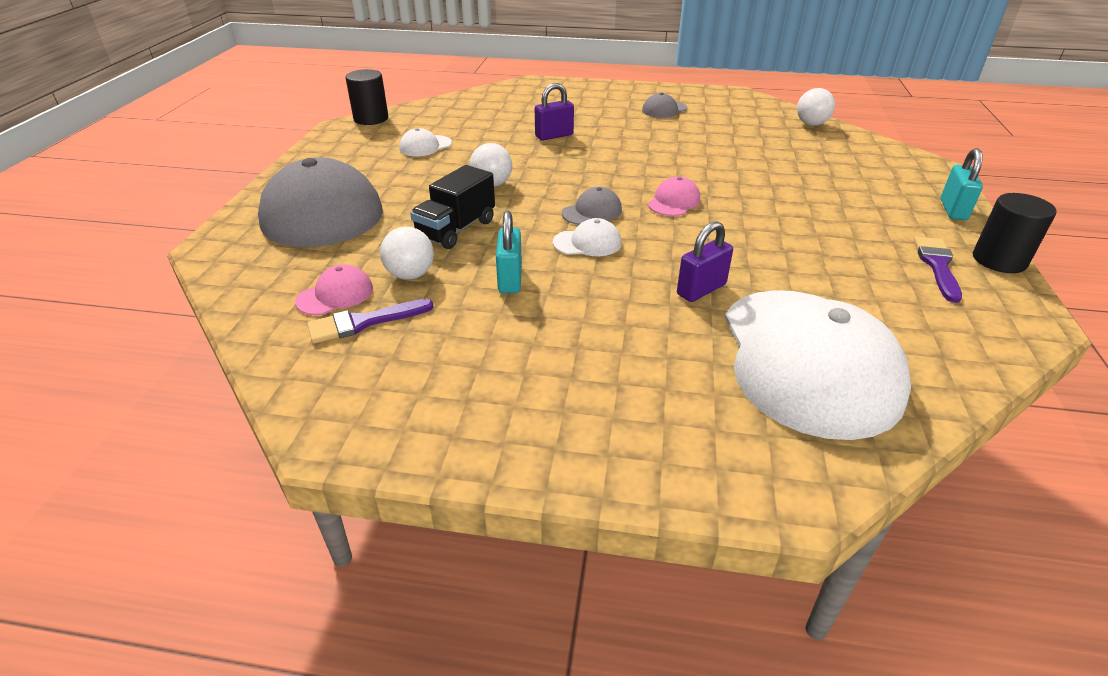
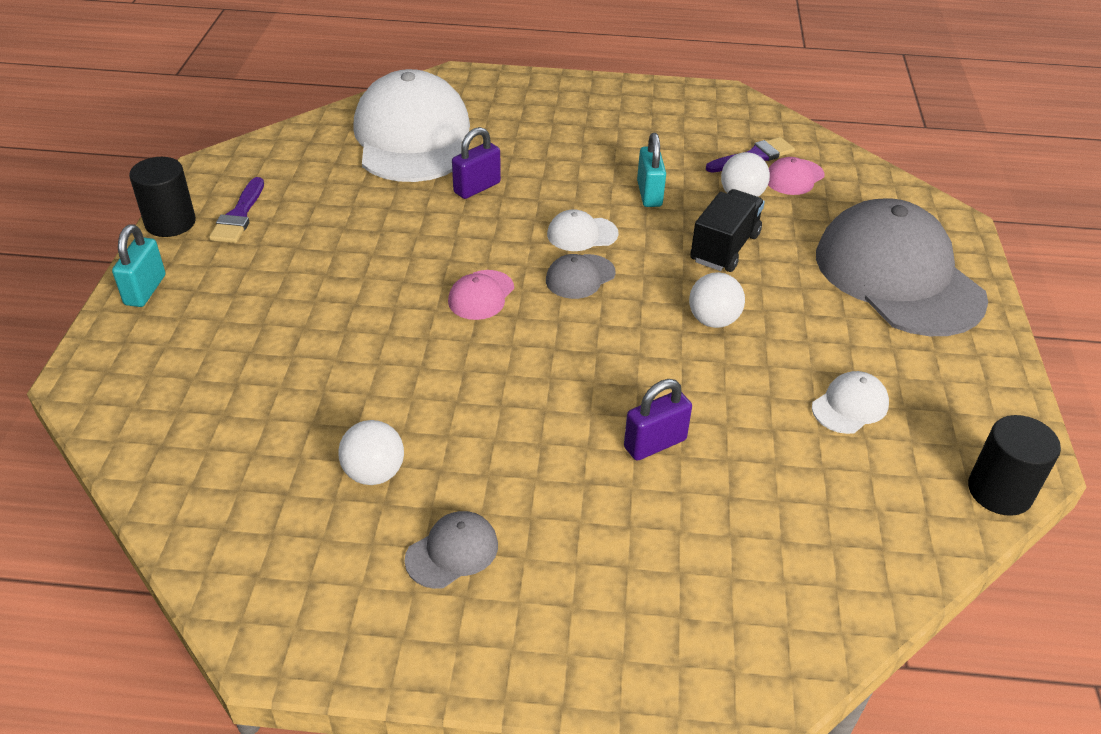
camera: 175 degrees right, 5 degrees up
white ball [797,88,835,126] -> white ball moved to [338,420,404,485]

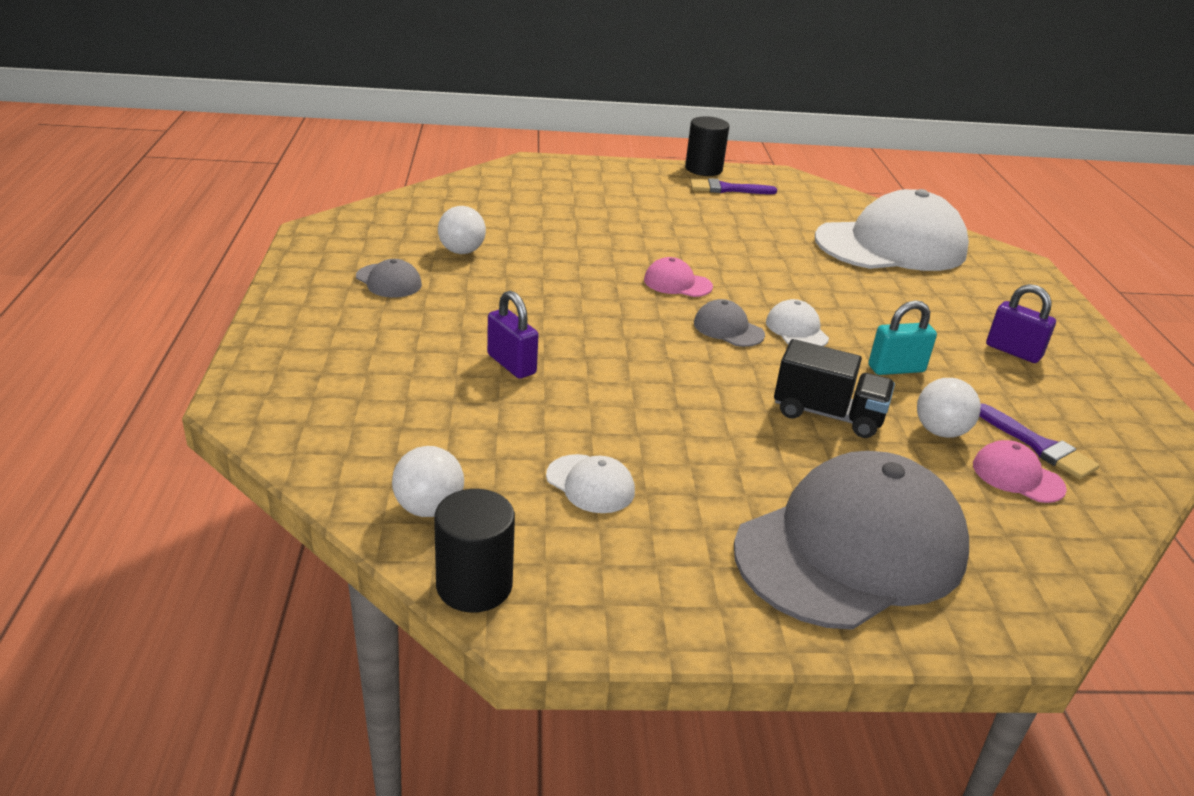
camera: 80 degrees right, 10 degrees down
turquoise padlock [112,224,165,307] -> none
purple padlock [452,127,501,199] -> purple padlock moved to [986,284,1056,363]
white ball [689,272,745,328] -> white ball moved to [392,446,464,517]

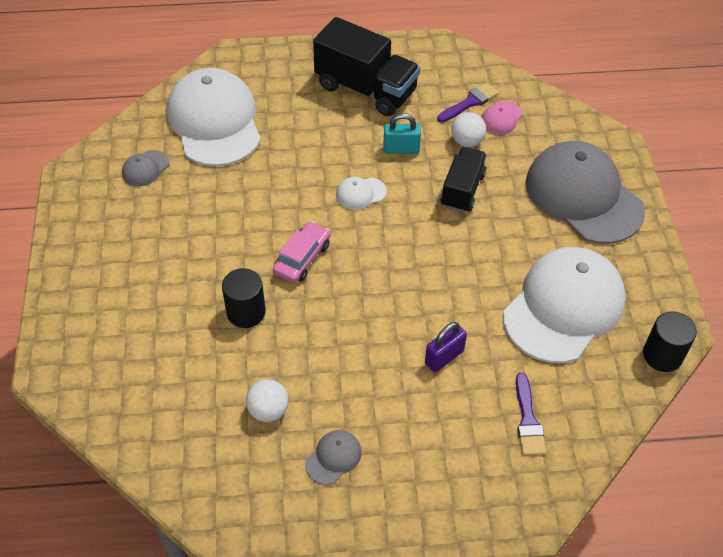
camera: 90 degrees left, 20 degrees up
white ball [392,446,464,517] -> none
white cap [546,454,635,513] -> white cap [503,247,626,363], size x2.49
pink cap [644,257,713,297] -> pink car [273,221,330,283]
black cylinder [685,116,729,176] -> black cylinder moved to [222,268,266,328]
purple brush [690,178,777,194] -> purple brush moved to [516,373,546,455]
grey cap [694,299,765,347] -> grey cap moved to [122,150,169,187]
turquoise padlock [868,300,937,375] -> turquoise padlock turned 75 degrees counterclockwise [383,113,421,154]
purple padlock [986,284,1056,363] -> black truck [313,17,420,116]

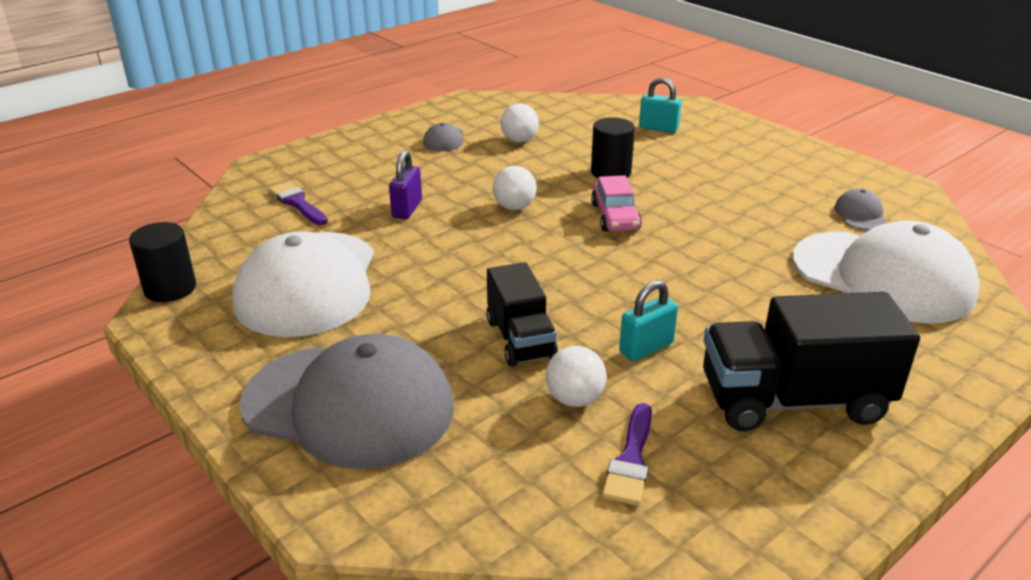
camera: 145 degrees right, 20 degrees down
white cap [336,177,387,210] -> none
pink cap [482,101,523,135] -> none
none -> white ball [493,166,537,210]
none -> turquoise padlock [639,77,682,133]

